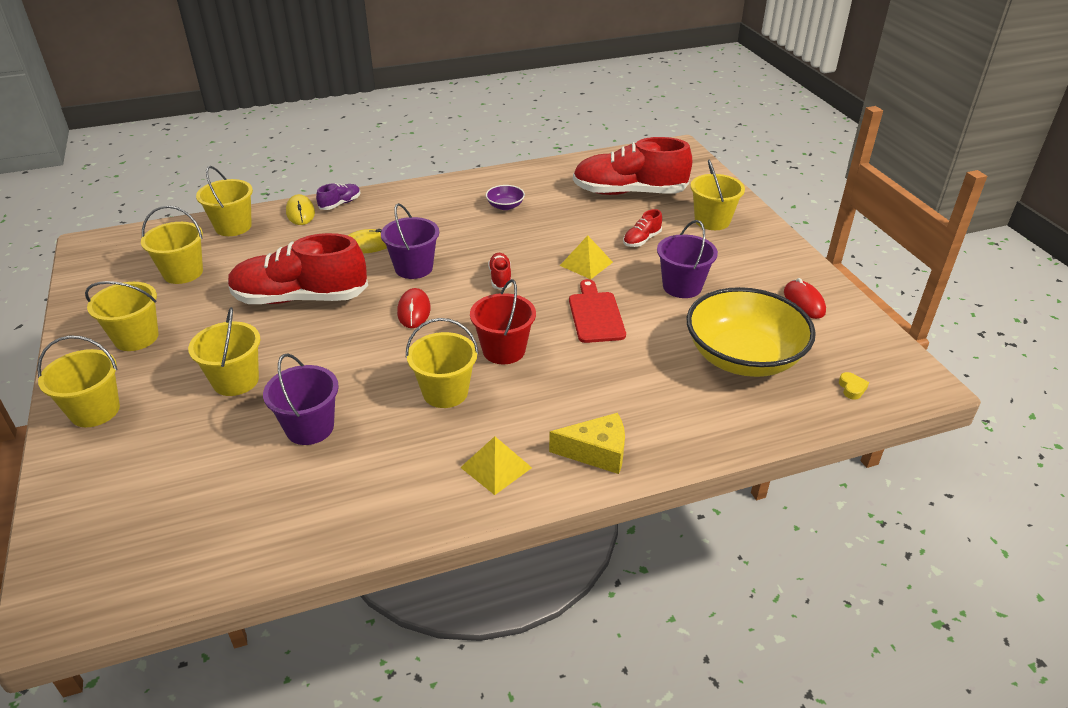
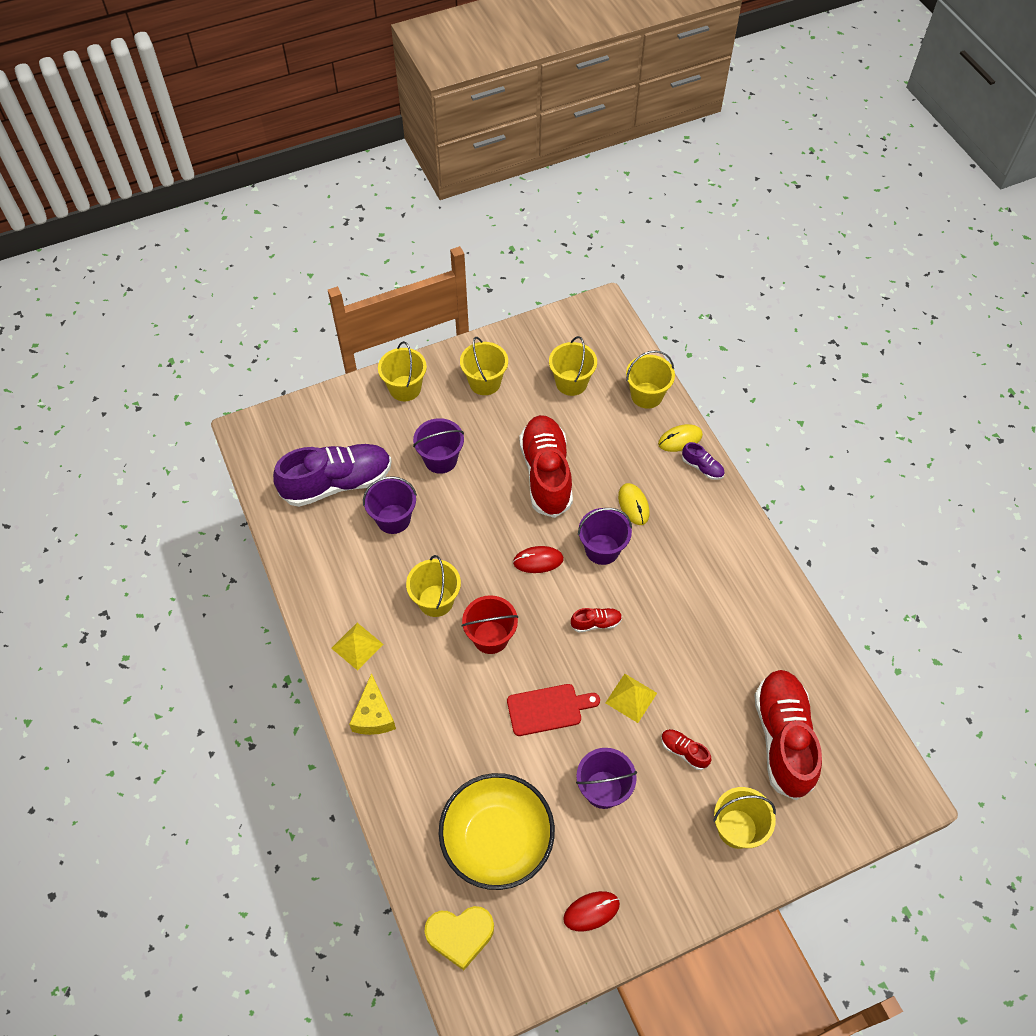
camera: 85 degrees right, 20 degrees up
yellow bucket [188,307,260,396] -> purple bucket [413,418,464,474]
purple bowl [486,185,525,210] -> none
yellow heart [839,372,869,400] -> yellow heart [424,906,494,970], size x2.33
none -> purple shoe [273,444,392,507]

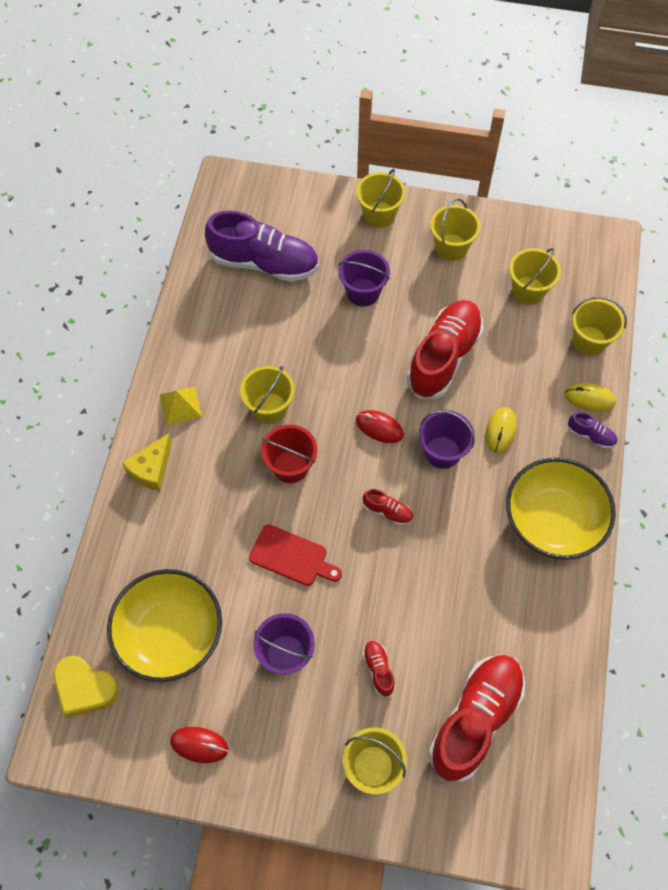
camera: 35 degrees right, 5 degrees up
purple bucket [363,476,417,534] -> none
yellow pyramid [606,674,657,723] -> none
purple shoe [682,442,725,480] -> purple shoe turned 45 degrees counterclockwise [568,412,617,448]
none -> yellow bowl [506,458,616,560]

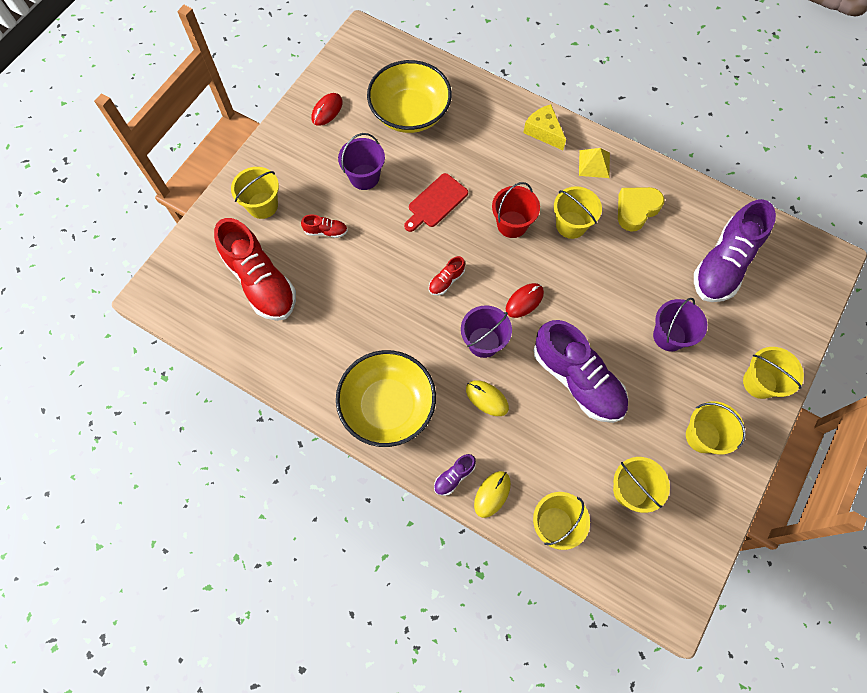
camera: 110 degrees right, 5 degrees up
yellow heart [54,656,119,717] -> yellow heart moved to [618,187,665,232]
red shoe [407,300,483,399] -> purple shoe [533,320,628,423]

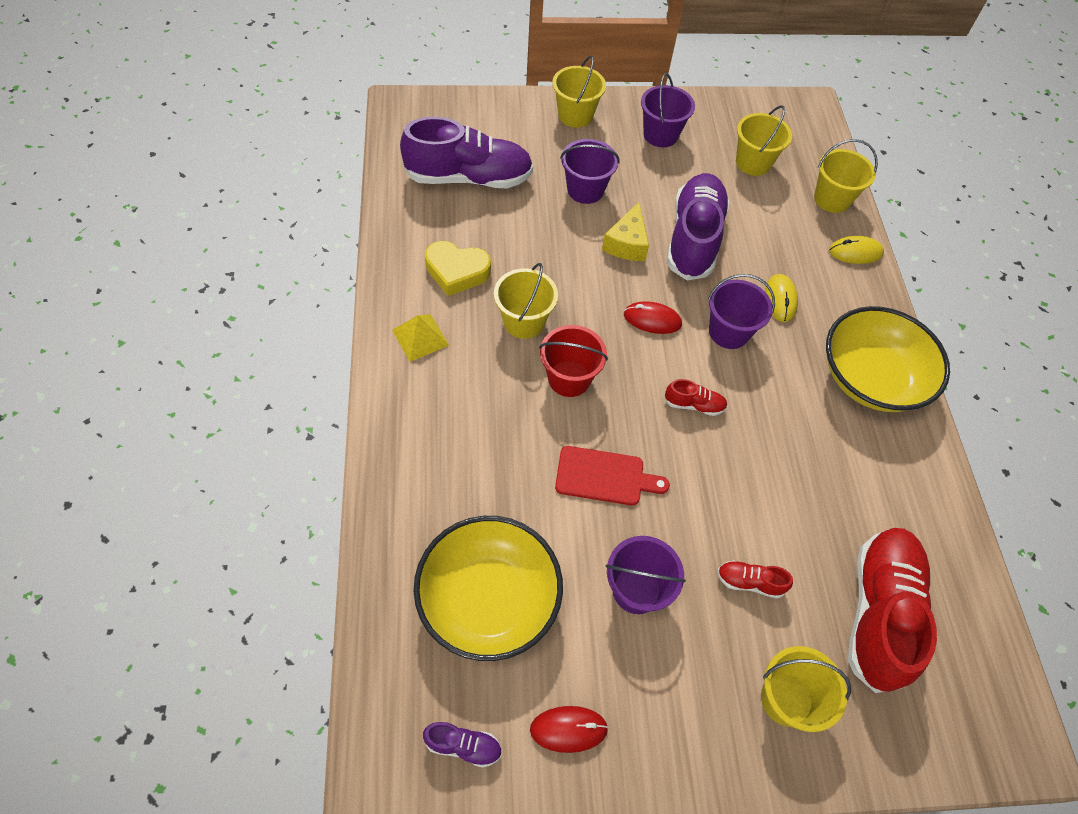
camera: 130 degrees left, 10 degrees down
red shoe [301,214,348,238] -> red shoe turned 45 degrees counterclockwise [717,560,793,599]
purple shoe [434,454,476,496] -> purple shoe moved to [423,722,502,768]
yellow cheese [523,104,566,150] -> yellow cheese moved to [602,202,649,261]
yellow bucket [686,401,746,455] -> purple bucket [641,73,695,147]

